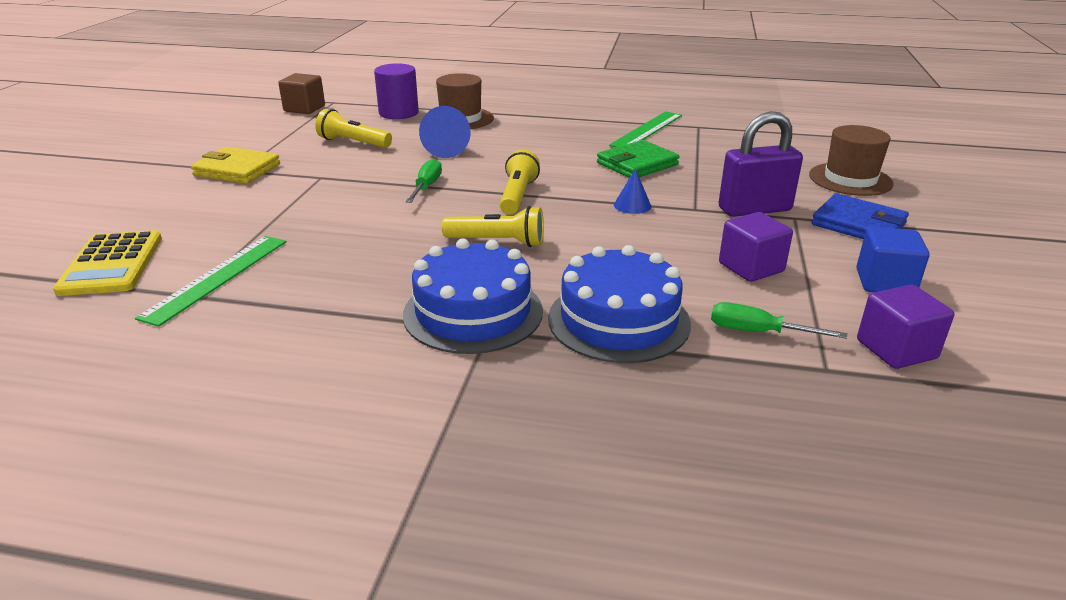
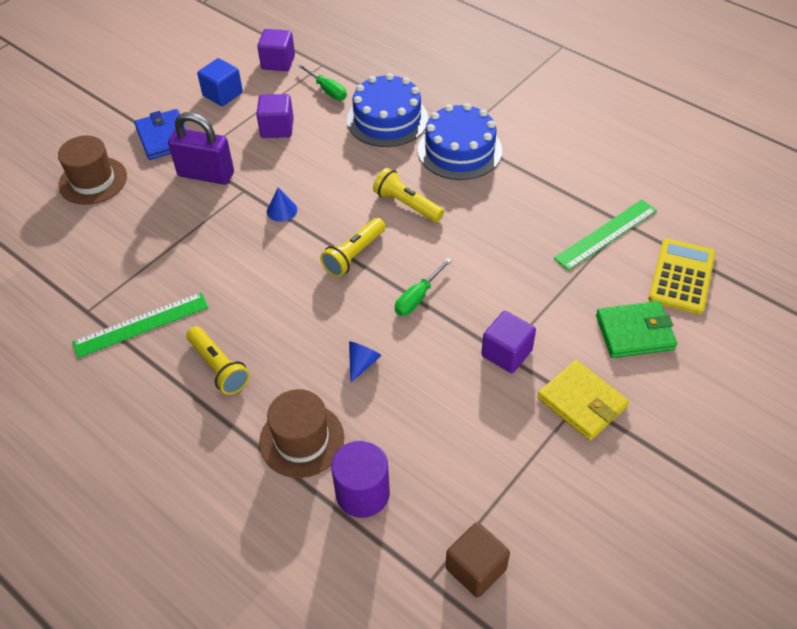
camera: 150 degrees left, 20 degrees up
yellow flashlight [316,109,392,148] -> yellow flashlight moved to [186,326,250,395]
blue cone [419,106,471,158] -> blue cone [349,341,382,383], size x0.64
green wallet [597,140,680,178] -> green wallet moved to [596,301,677,358]
none -> purple cube [481,311,536,373]

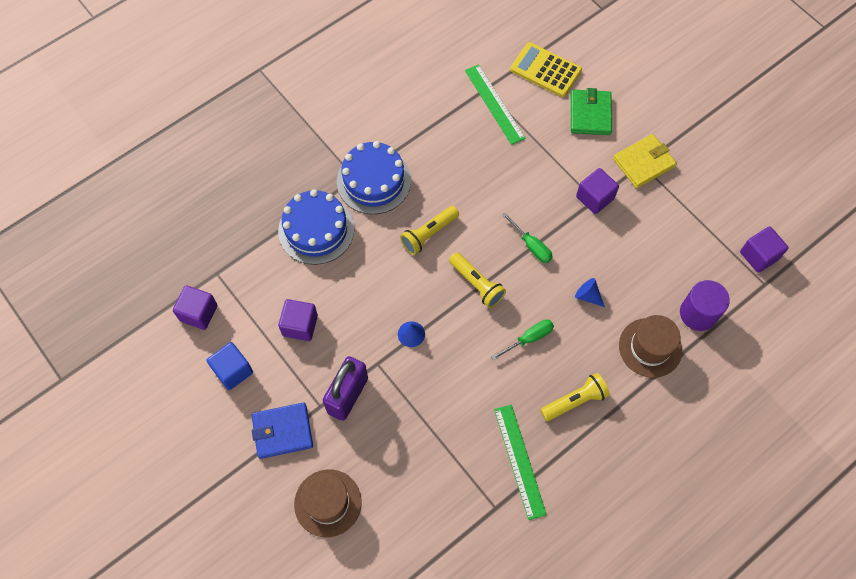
camera: 80 degrees left, 15 degrees up
green screwdriver [297,64,347,100] -> green screwdriver moved to [491,319,554,361]
brown cube [446,522,510,598] -> purple cube [740,226,789,273]

